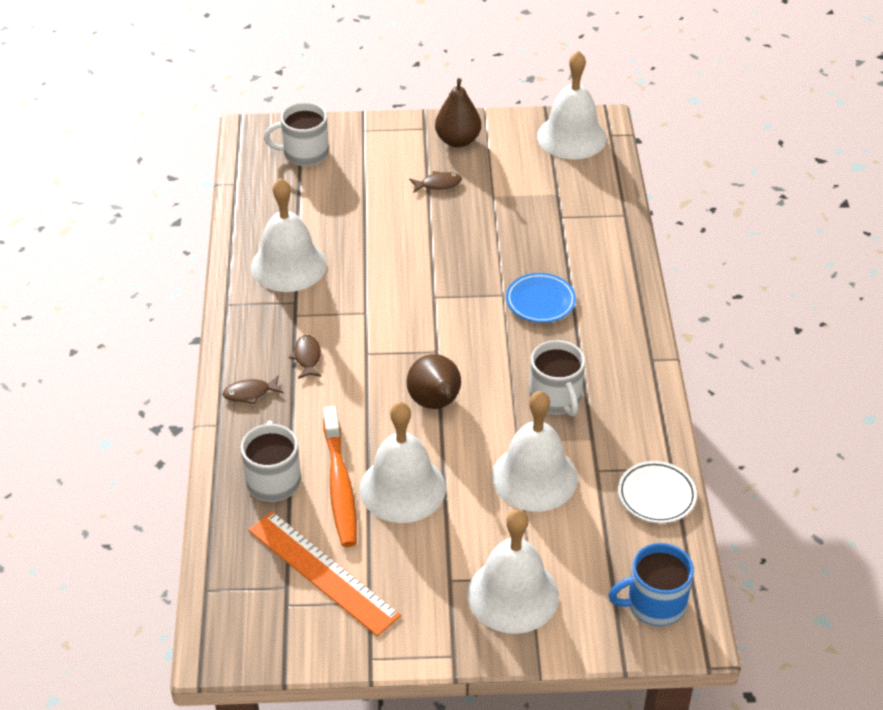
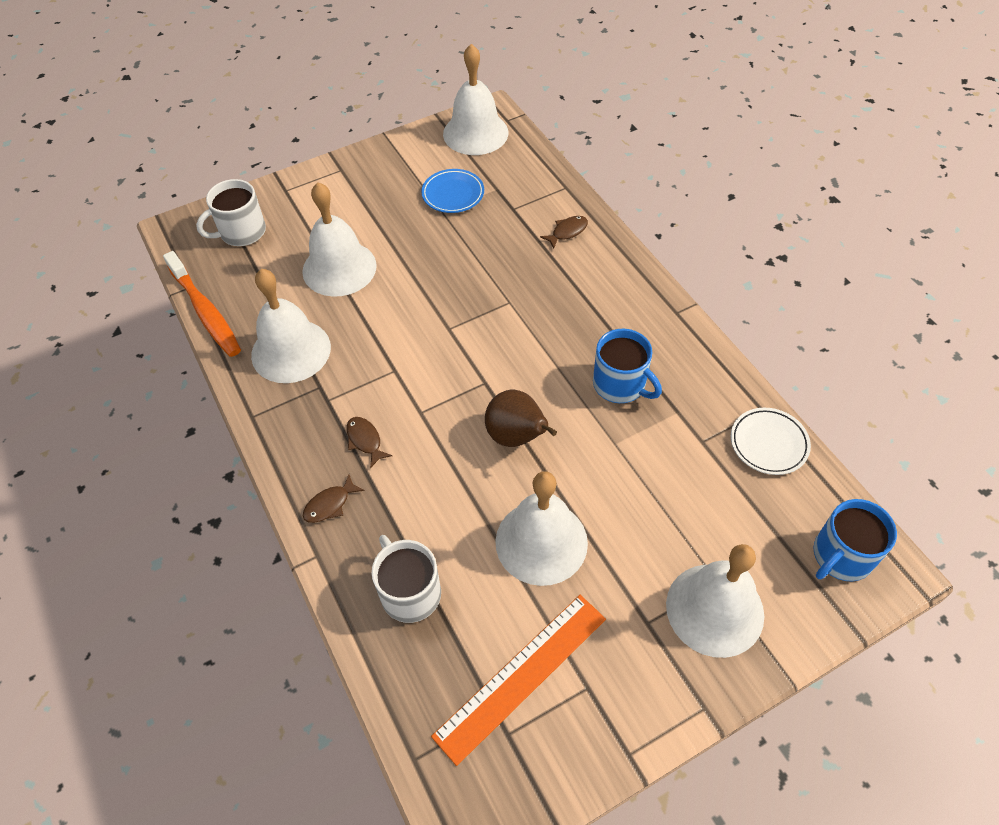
camera: 25 degrees left, 10 degrees up
orange ruler [248,511,401,636] -> orange ruler turned 60 degrees counterclockwise [431,595,606,766]
orange toothbrush [323,406,357,547] -> orange toothbrush moved to [163,251,241,357]
brown fish [409,171,462,192] -> brown fish moved to [540,216,588,249]
brown pear [435,78,481,148] -> none
white bell [492,391,578,511] -> white bell moved to [302,182,377,297]
blue plate [506,273,576,323] -> blue plate moved to [421,169,484,213]
white mug [529,340,585,417] -> blue mug [593,329,662,403]

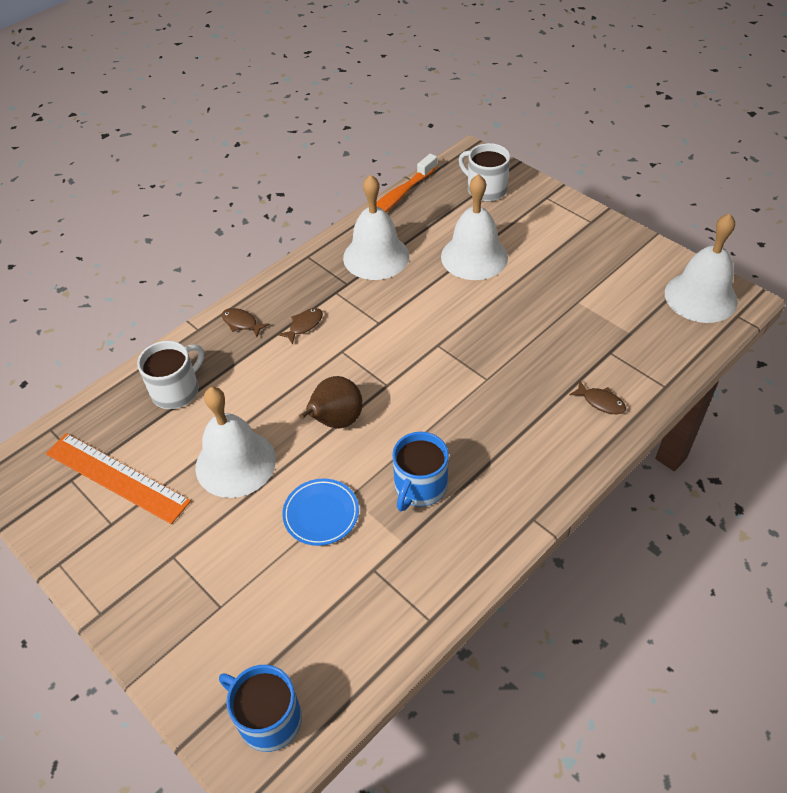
camera: 75 degrees right, 5 degrees down
blue plate [421,169,484,213] -> blue plate moved to [282,479,359,546]
white bell [666,544,764,658] -> none
white plate [731,408,811,475] -> none

